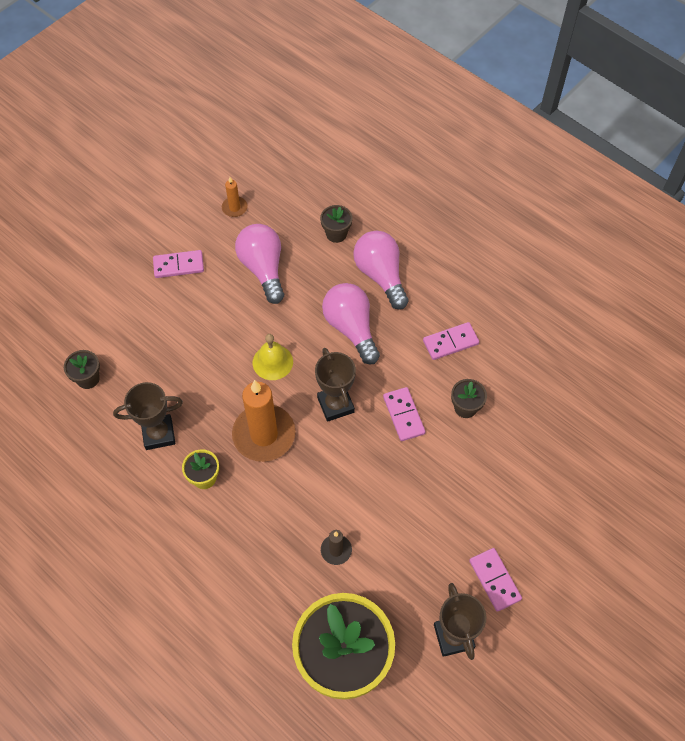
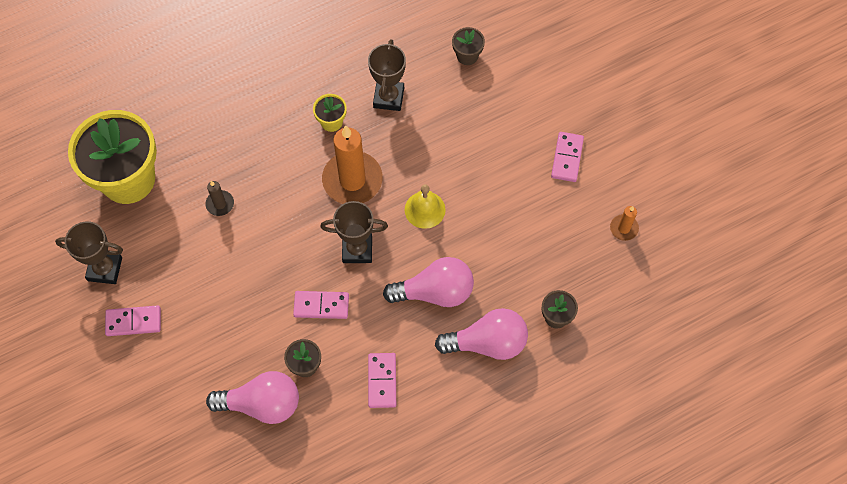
camera: 110 degrees right, 5 degrees up
pink light bulb [235,224,284,304] -> pink light bulb moved to [206,371,299,424]

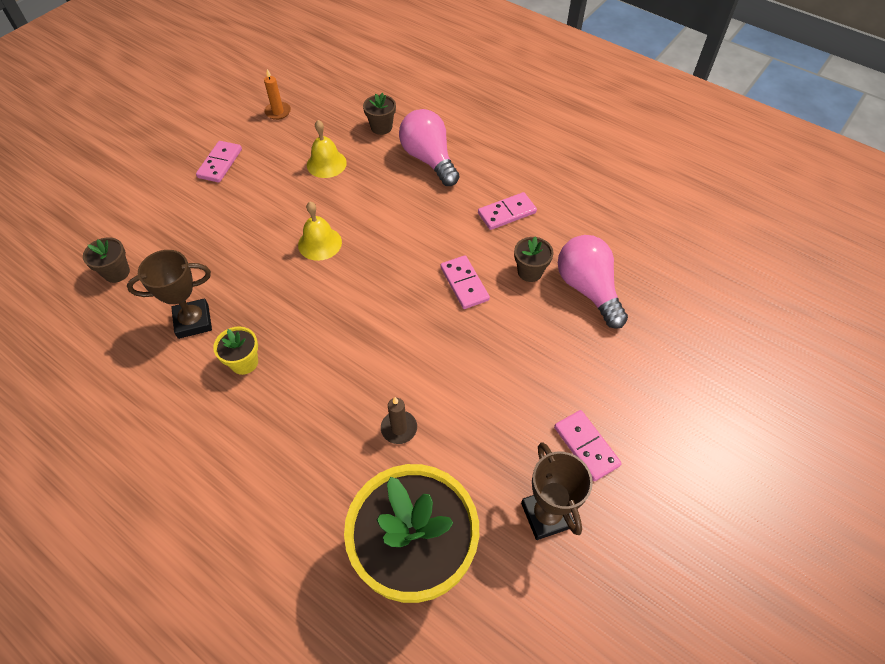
camera: 115 degrees left, 10 degrees down
brown trophy [320,201,388,263] -> none
orange candle [322,125,383,204] -> none
pink light bulb [383,257,474,307] -> none
pink domino [551,132,584,182] -> pink domino turned 60 degrees counterclockwise [196,141,242,183]
none -> yellow bell [307,120,347,178]

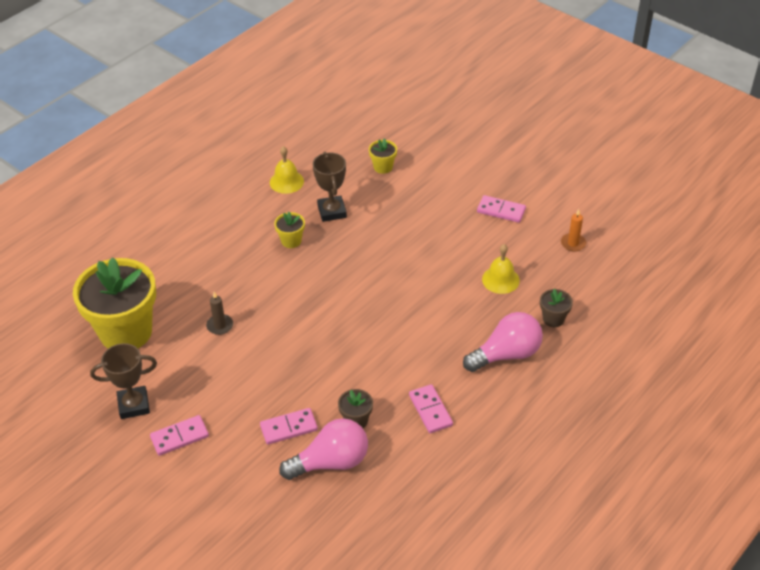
camera: 95 degrees right, 10 degrees down
brown flower pot [83,237,130,283] -> yellow flower pot [369,138,397,174]
yellow bell [298,202,342,261] -> yellow bell moved to [270,146,304,194]
pink domino [440,255,490,309] -> pink domino moved to [260,408,318,445]

